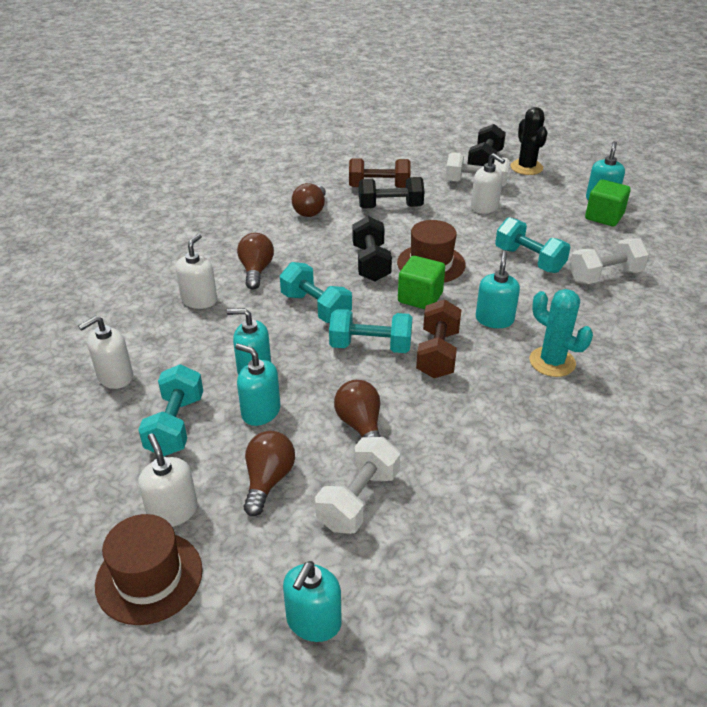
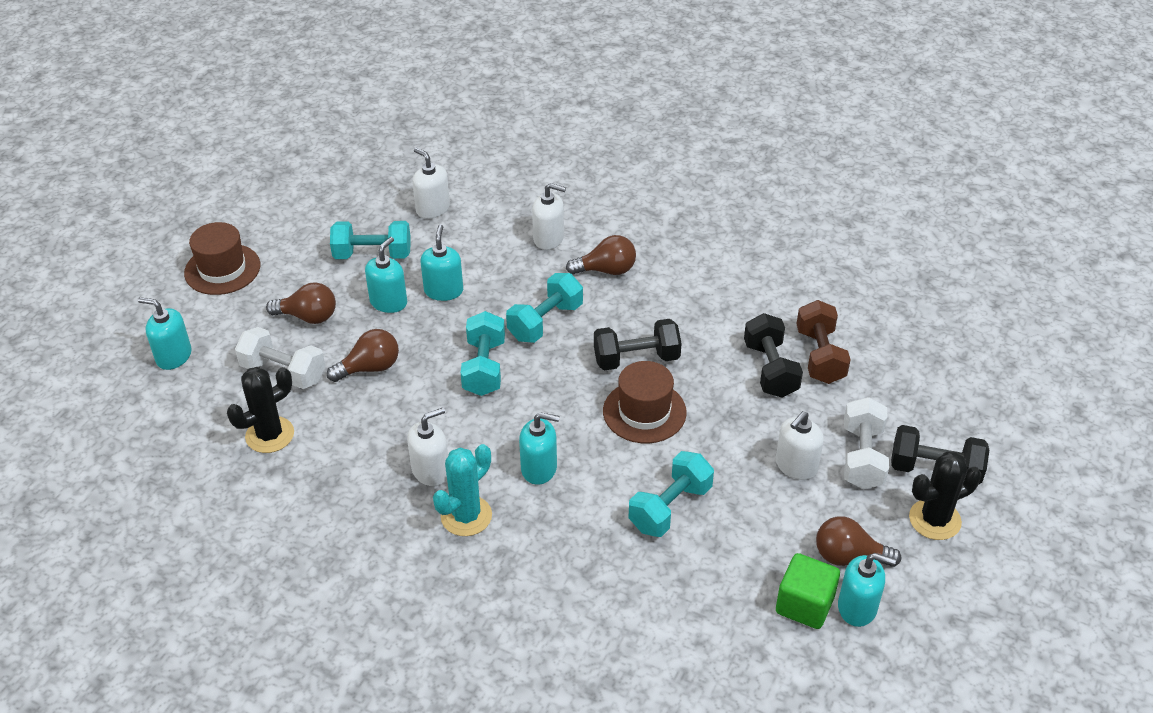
camera: 85 degrees right, 5 degrees up
white soap dispenser [138,433,198,527] -> white soap dispenser moved to [407,408,448,486]
brown light bulb [292,183,326,217] -> brown light bulb moved to [816,516,901,567]
green cube [398,256,445,309] -> none
brown dumbbell [416,299,461,378] -> none
white dumbbell [569,238,649,284] -> none
none -> black cactus [227,367,294,453]

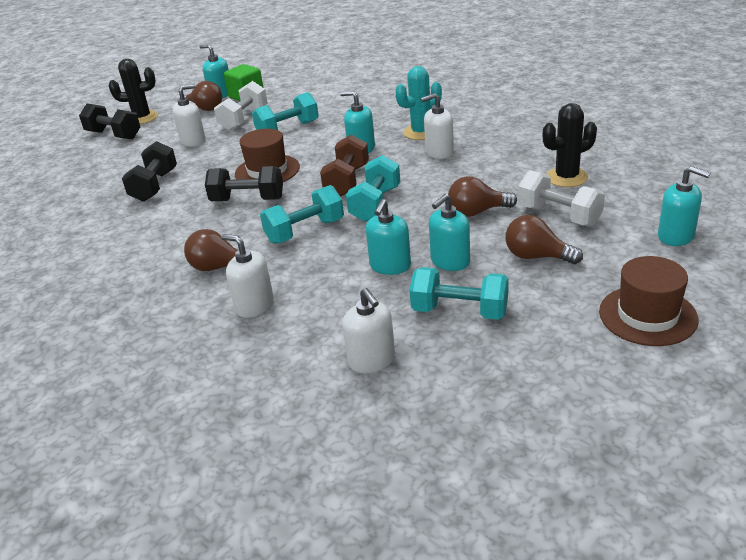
camera: 160 degrees left, 10 degrees down
brown dumbbell [797,300,851,384] -> brown dumbbell moved to [320,135,369,197]
white dumbbell [844,397,889,489] -> white dumbbell moved to [214,81,268,131]

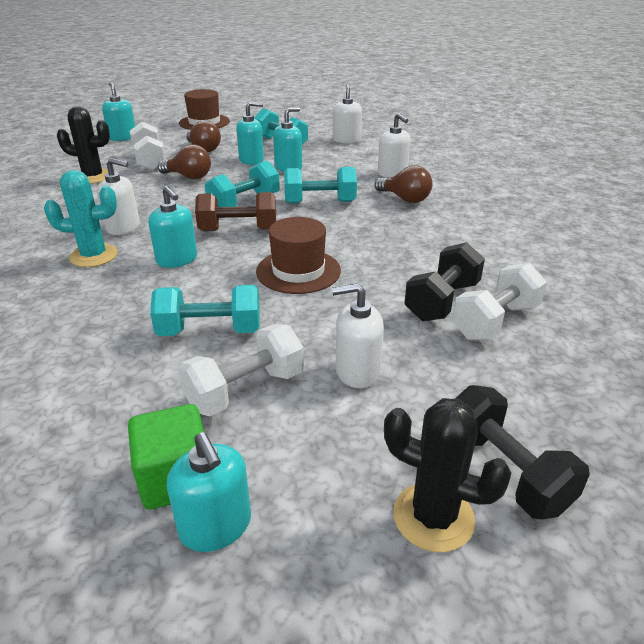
camera: 155 degrees left, 0 degrees up
brown light bulb [184,81,222,111] -> none
black dumbbell [205,166,283,201] -> none
brown dumbbell [320,135,369,197] -> brown dumbbell turned 45 degrees clockwise [195,192,276,231]
none -> white dumbbell [452,263,547,340]

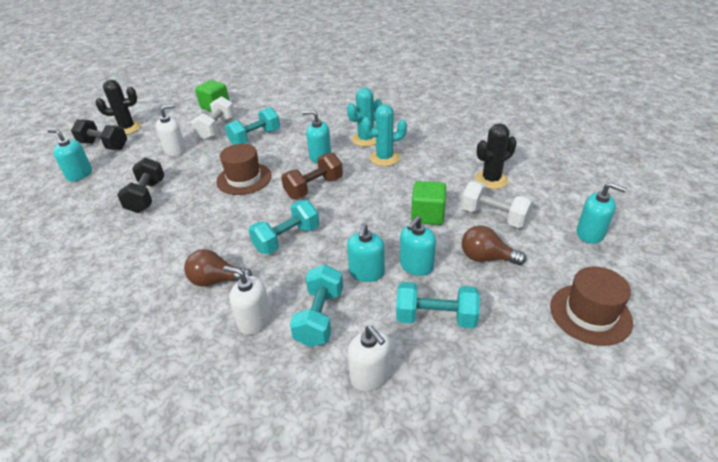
camera: 145 degrees right, 5 degrees up
white soap dispenser [97,158,140,235] -> turquoise cactus [362,104,407,166]
brown light bulb [158,144,211,179] -> green cube [411,181,446,225]
turquoise soap dispenser [167,432,251,552] -> turquoise soap dispenser moved to [47,129,92,181]
turquoise dumbbell [205,160,280,207] -> turquoise dumbbell moved to [290,265,343,347]
white dumbbell [452,263,547,340] -> none

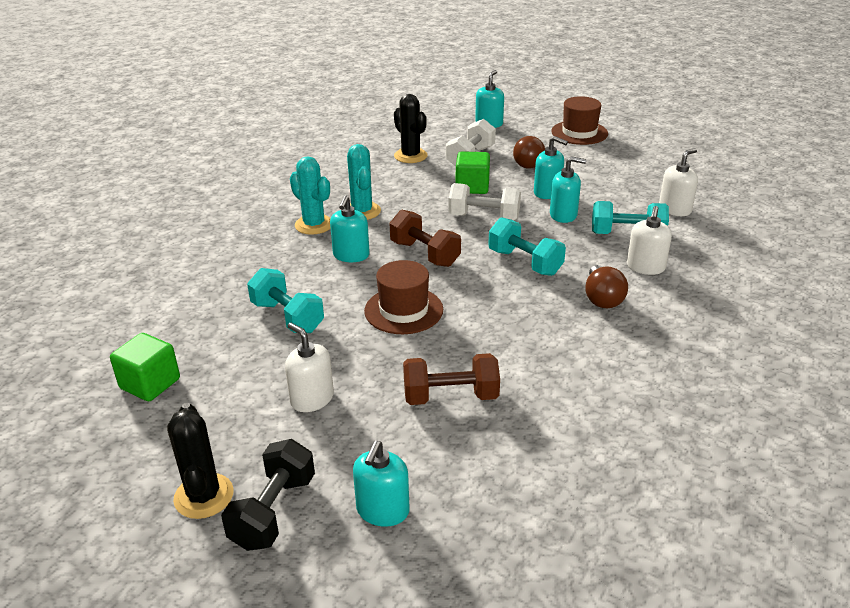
camera: 95 degrees left, 5 degrees down
black dumbbell [117,157,165,213] -> brown dumbbell [403,353,500,405]
white dumbbell [191,96,235,140] -> white dumbbell moved to [449,183,521,221]
turquoise dumbbell [396,282,480,328] -> none

